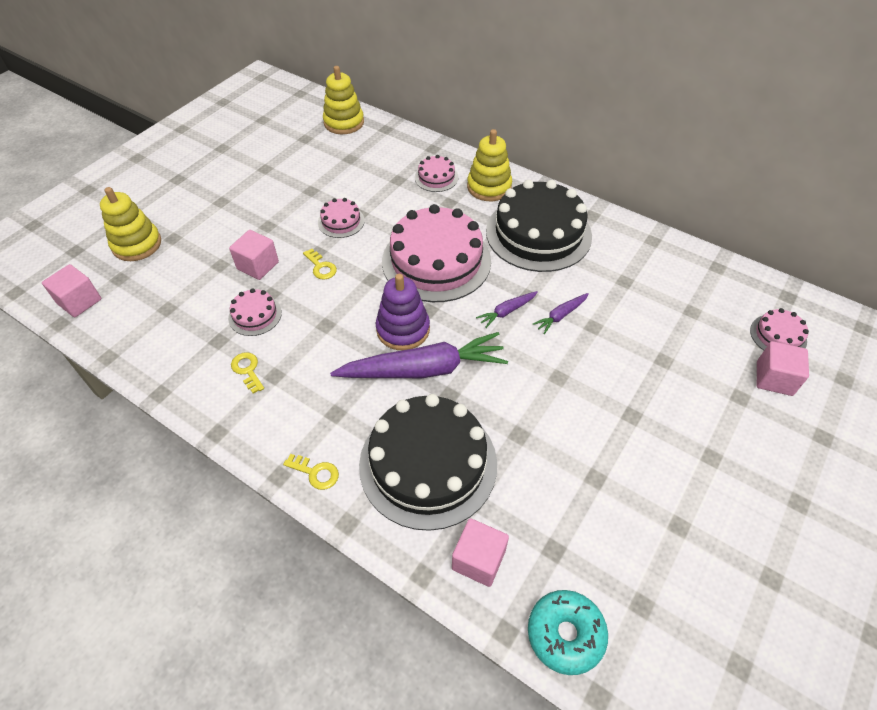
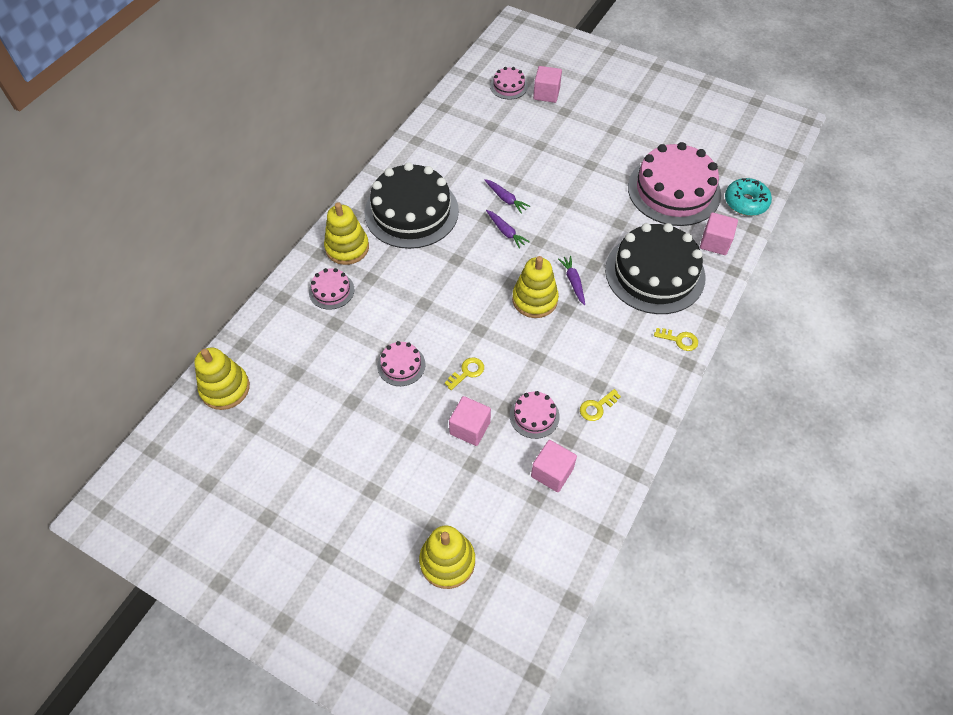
camera: 95 degrees left, 5 degrees up
pink cube [42,264,101,317] -> pink cube moved to [531,440,577,492]
yellow key [283,454,339,490] -> yellow key turned 90 degrees clockwise [654,328,698,351]
purple carrot [330,332,508,378] -> purple carrot [558,255,585,305], size x0.44
purple stacking toy [376,274,430,350] -> yellow stacking toy [512,256,559,318]
pink cake [382,204,491,302] -> pink cake moved to [628,142,721,226]

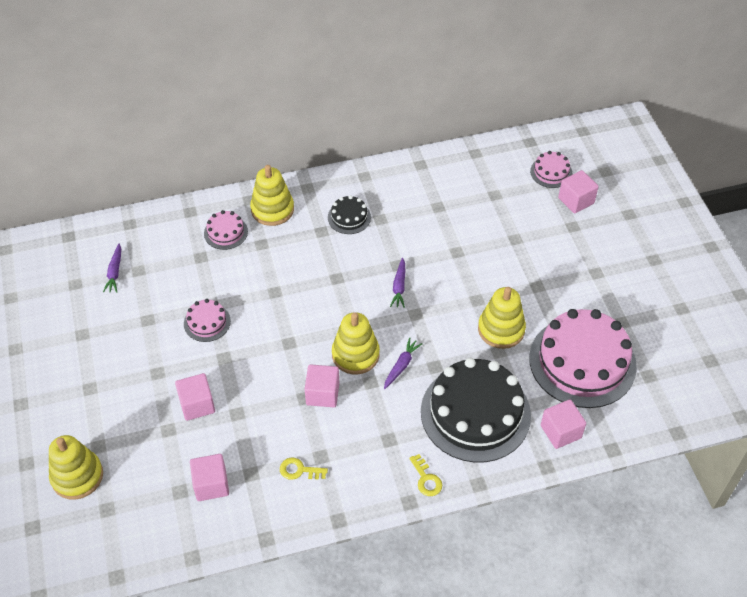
camera: 45 degrees right, 5 degrees down
yellow stacking toy [194,348,250,410] -> yellow stacking toy moved to [478,287,526,349]
black cake [365,162,459,249] -> black cake [328,195,371,234], size x0.45
yellow key [445,357,484,390] -> none
purple carrot [485,179,530,214] -> purple carrot moved to [103,244,121,293]
pink cake [510,391,560,439] -> none
turquoise donut [725,178,772,216] -> none
none -> pink cube [305,364,339,407]

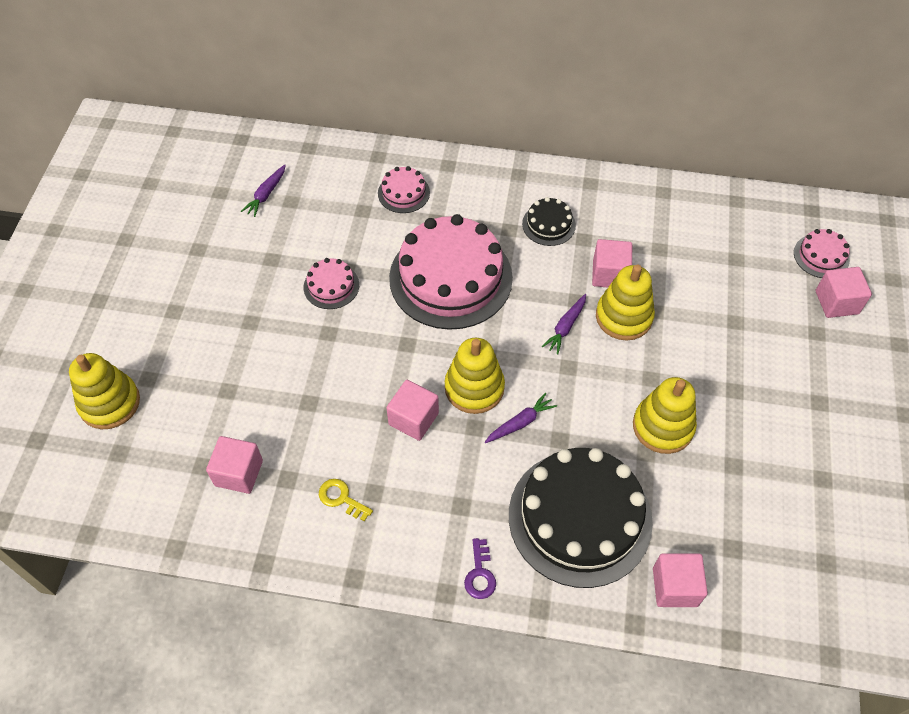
camera: 25 degrees right, 5 degrees up
pink cube [175,373,215,421] -> pink cube moved to [592,239,632,288]
yellow stacking toy [250,165,294,226] -> yellow stacking toy moved to [596,265,655,341]
yellow key [409,454,442,496] -> purple key [464,538,496,599]
pink cake [529,309,637,408] -> pink cake moved to [389,214,513,330]

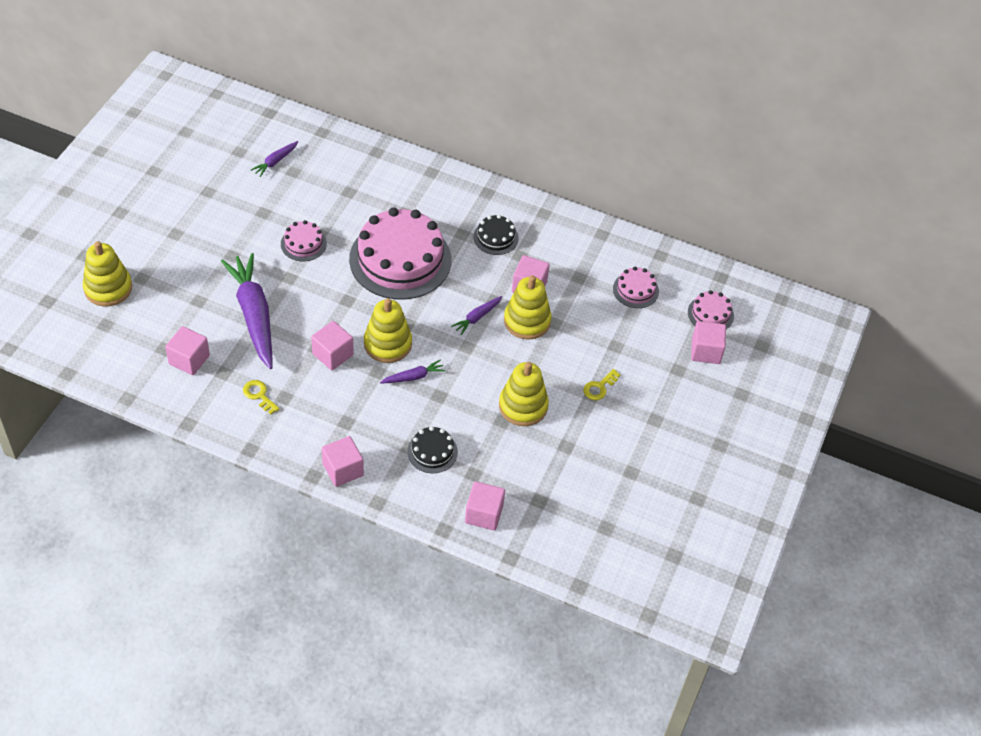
camera: 10 degrees right, 5 degrees down
pink cake [378,166,430,213] -> pink cake moved to [613,267,659,308]
purple key [464,538,496,599] -> pink cube [322,436,364,487]
black cake [509,448,653,588] -> black cake [407,426,458,474], size x0.45
none -> purple carrot [221,253,273,369]
none -> yellow key [583,369,621,400]

